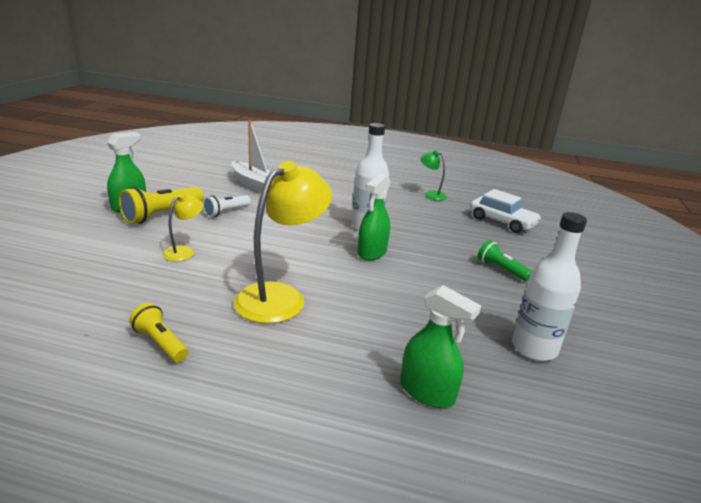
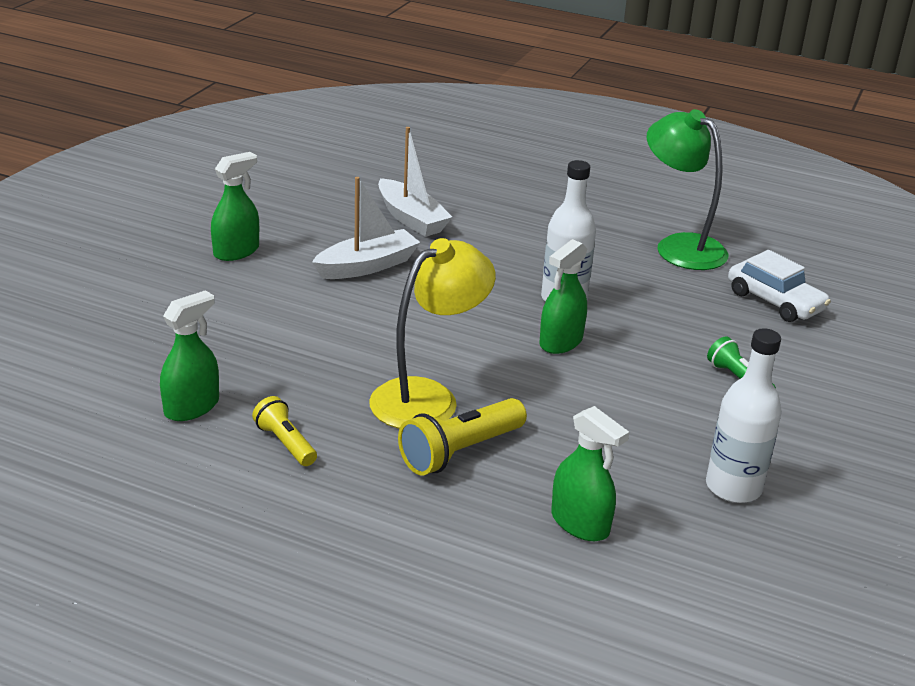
camera: 10 degrees right, 5 degrees up
yellow flashlight [119,187,204,224] -> yellow flashlight moved to [398,398,527,475]
yellow lamp [162,193,203,261] -> none
white flashlight [203,195,251,217] -> white boat [312,177,420,279]
green lamp [420,150,447,201] -> green lamp [647,109,728,270], size x2.02
none -> green spray bottle [160,290,219,421]

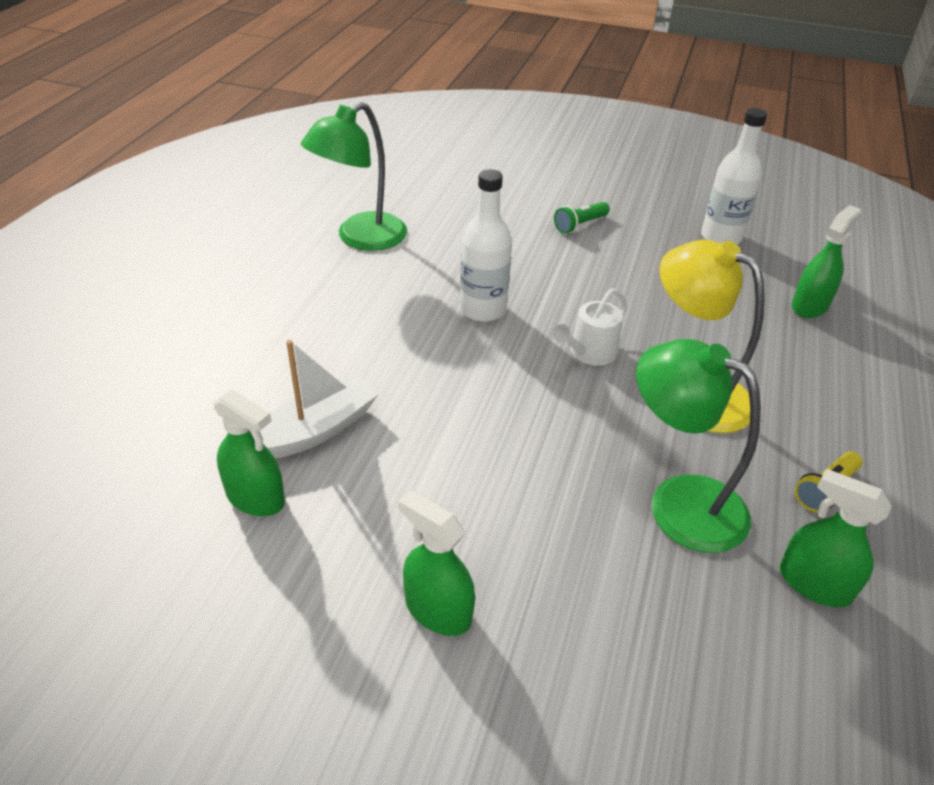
camera: 95 degrees left, 10 degrees up
white boat [312,177,420,279] -> none
yellow flashlight [398,398,527,475] -> none
green spray bottle [539,239,587,354] -> green spray bottle moved to [213,389,285,516]
white car [728,250,831,322] -> none
none -> white watering can [553,288,627,366]
none -> green lamp [636,339,761,553]

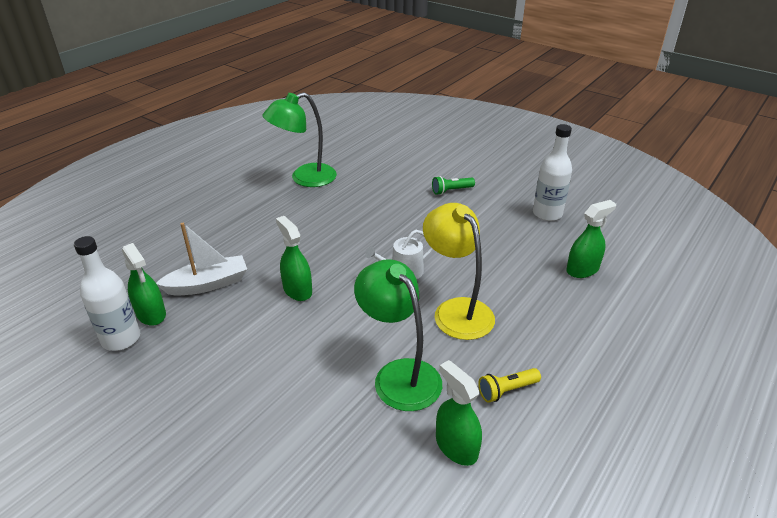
camera: 20 degrees right, 5 degrees down
green spray bottle [398,491,475,636] -> green spray bottle moved to [276,216,312,301]
white bottle [460,169,512,322] -> white bottle moved to [74,236,140,351]

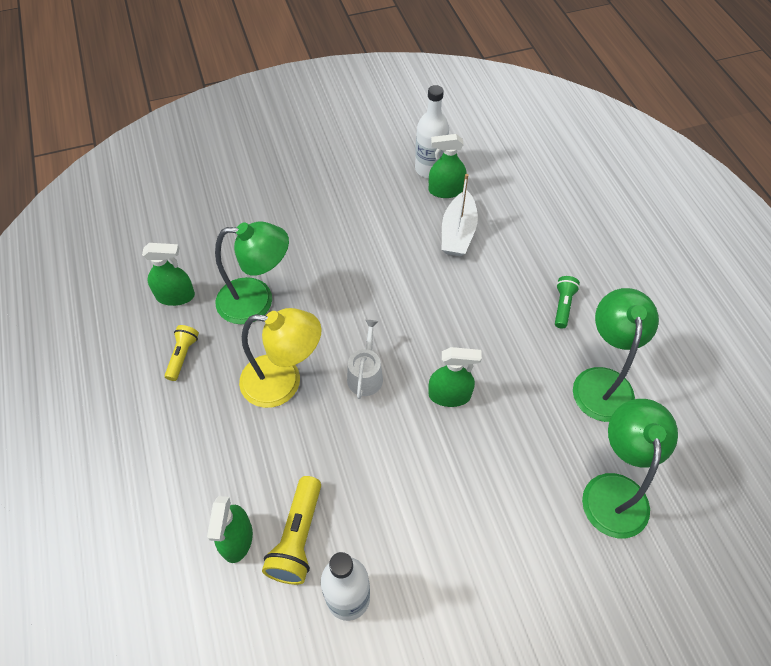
camera: 125 degrees right, 20 degrees up
green spray bottle [276,216,312,301] -> green spray bottle moved to [428,347,482,407]
green flashlight [432,176,475,195] -> green flashlight moved to [555,276,580,328]
none -> yellow flashlight [262,476,321,585]
none -> green lamp [582,399,678,538]

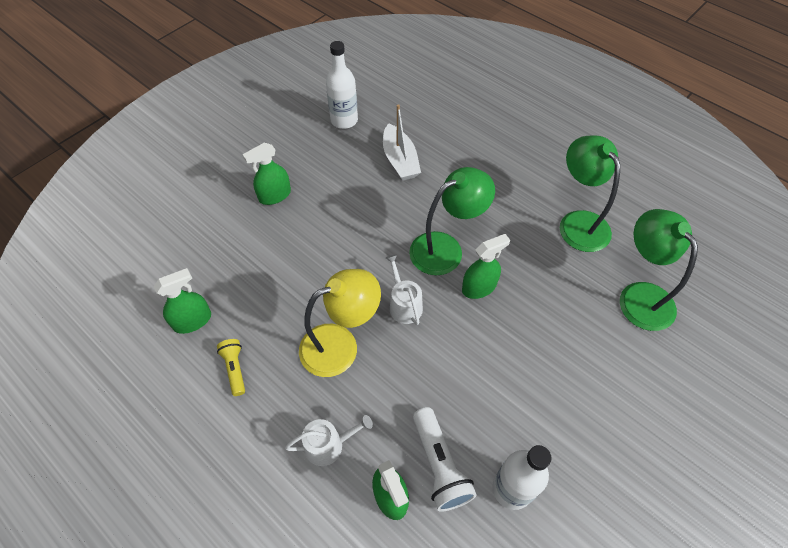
camera: 30 degrees left, 0 degrees up
green lamp [215,221,289,324] -> green lamp moved to [409,167,495,275]
yellow flashlight [262,476,321,585] -> white flashlight [413,407,477,512]
green spray bottle [429,134,467,198] -> green spray bottle moved to [242,143,291,205]
green flashlight [555,276,580,328] -> none
none -> white watering can [285,415,373,466]

